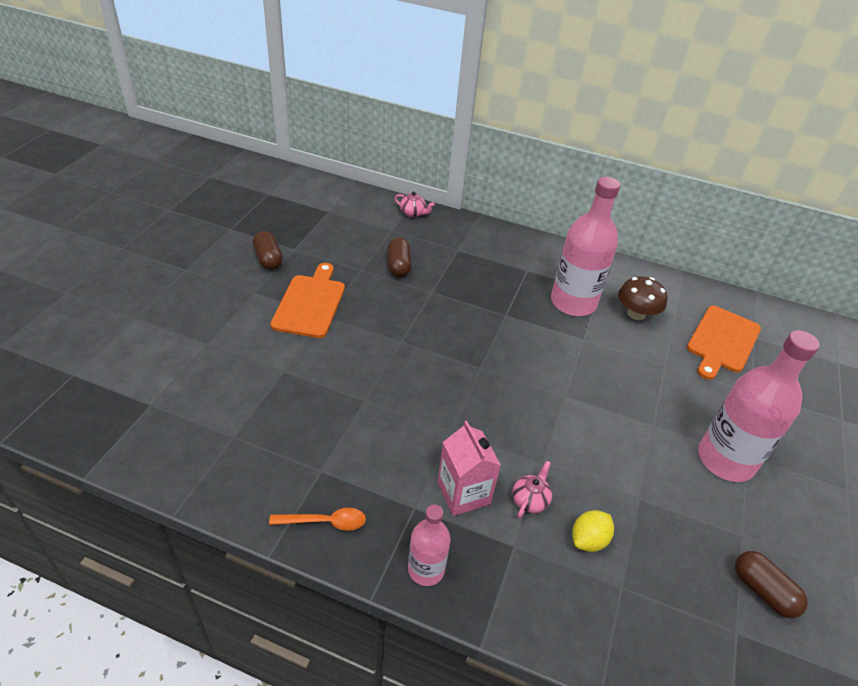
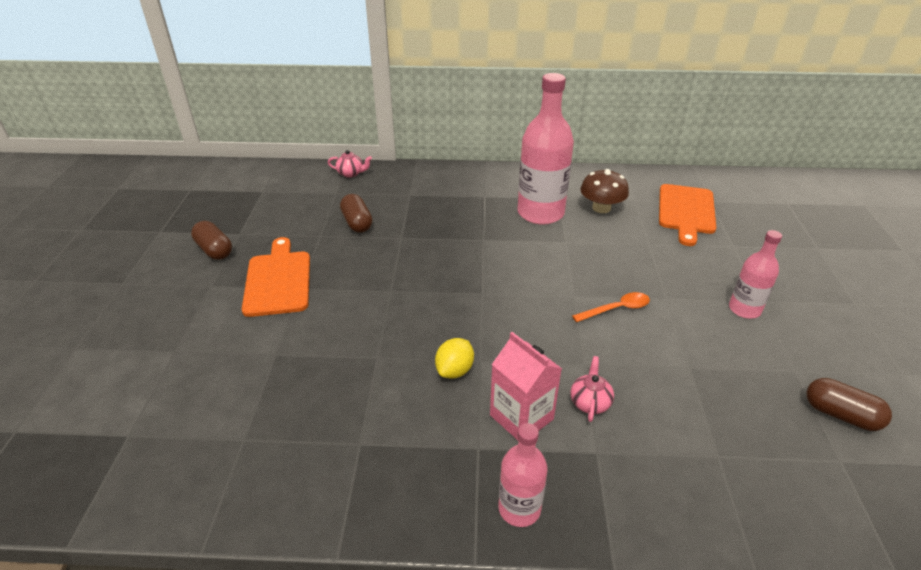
camera: 15 degrees left, 5 degrees down
orange spoon [269,508,366,531] -> orange spoon moved to [572,292,650,322]
yellow lemon [572,510,614,552] -> yellow lemon moved to [435,338,474,379]
pink bottle [698,330,820,482] -> pink bottle [729,230,782,319], size x0.55

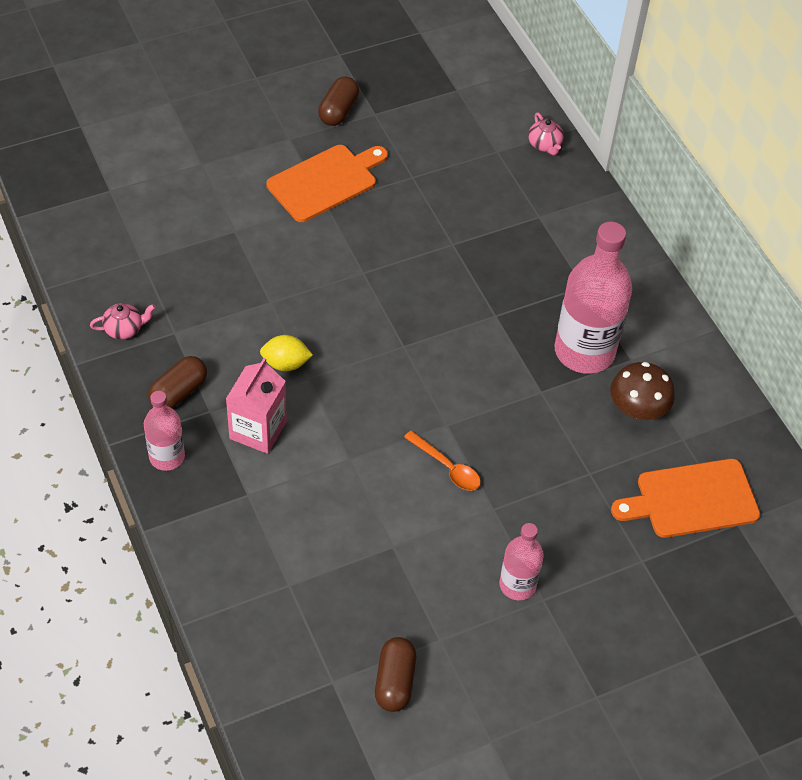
camera: 60 degrees right, 15 degrees up
brown capsule [340,194,372,233] -> brown capsule moved to [148,356,207,409]
pink teapot [571,356,614,422] -> pink teapot moved to [90,303,156,340]

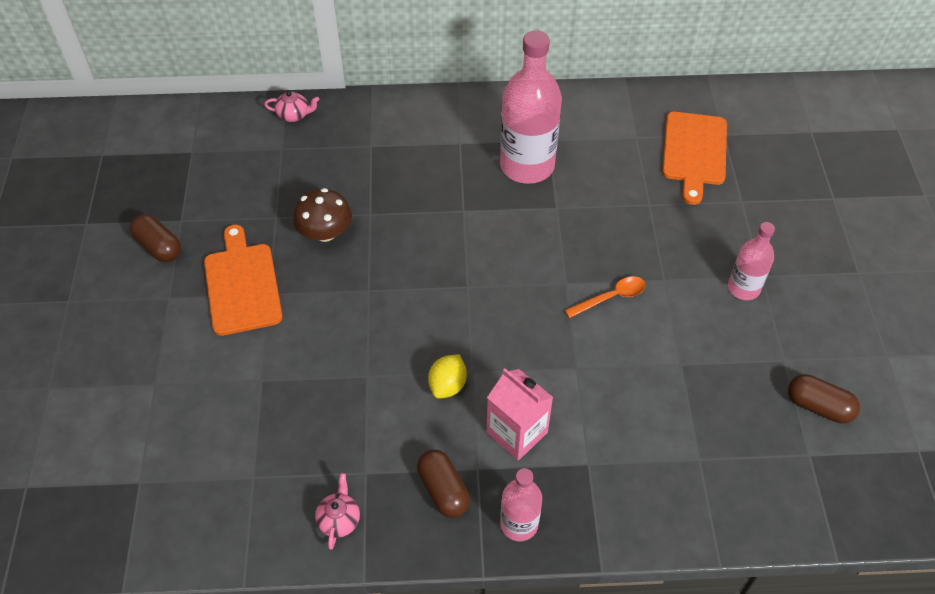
camera: 65 degrees left, 0 degrees up
brown mushroom [610,362,675,420] -> brown mushroom moved to [293,188,352,242]

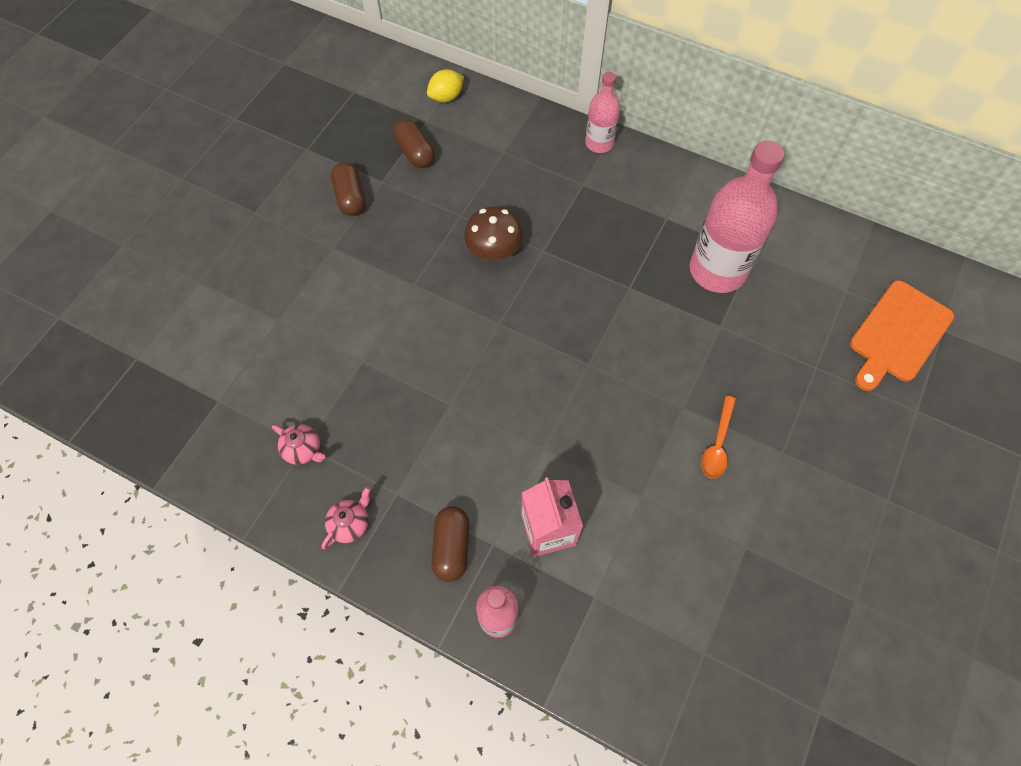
camera: 30 degrees right, 10 degrees up
orange cutting board [204,225,283,336] -> none
pink teapot [264,91,319,122] -> pink teapot moved to [272,424,325,465]
yellow lemon [428,354,467,399] -> yellow lemon moved to [427,69,464,102]
orange spoon [564,276,646,318] -> orange spoon turned 105 degrees clockwise [701,395,736,479]
pink bottle [728,222,775,300] -> pink bottle moved to [585,72,620,153]
brown capsule [788,374,860,423] -> brown capsule moved to [393,119,435,168]

